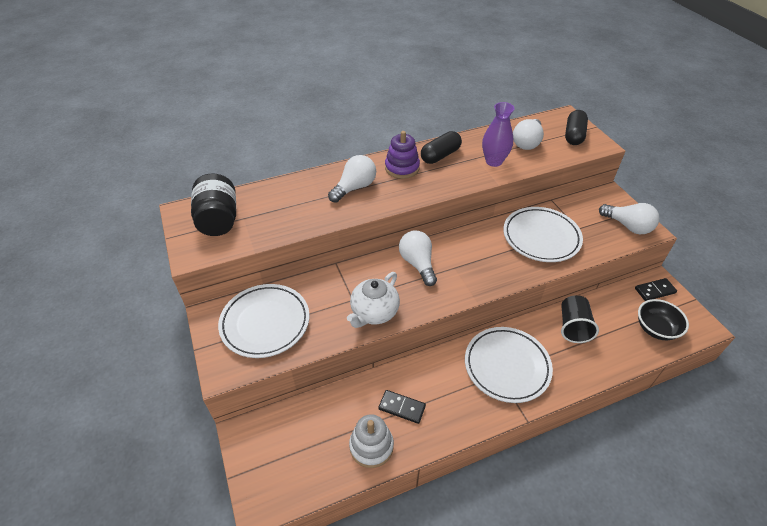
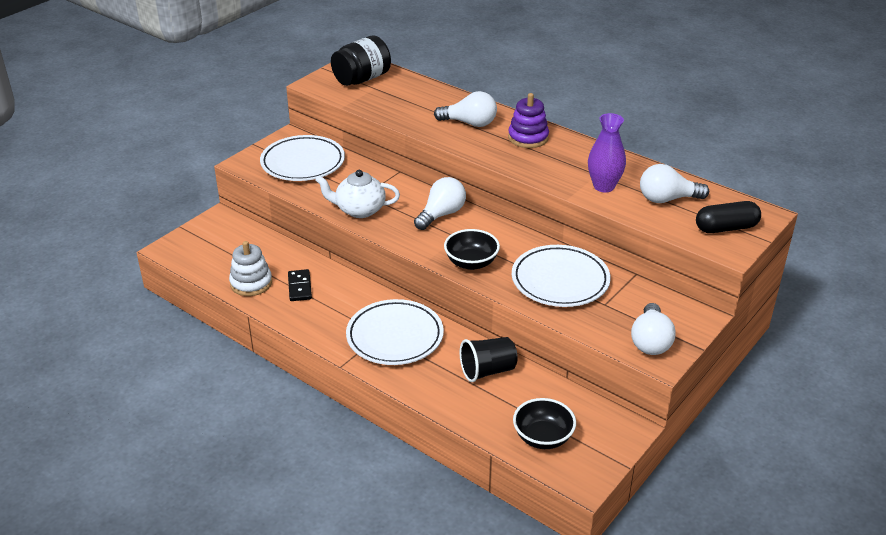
camera: 60 degrees right, 10 degrees down
black capsule [421,131,462,164] -> none
black domino [635,278,677,301] -> none
none -> black bowl [444,229,500,270]

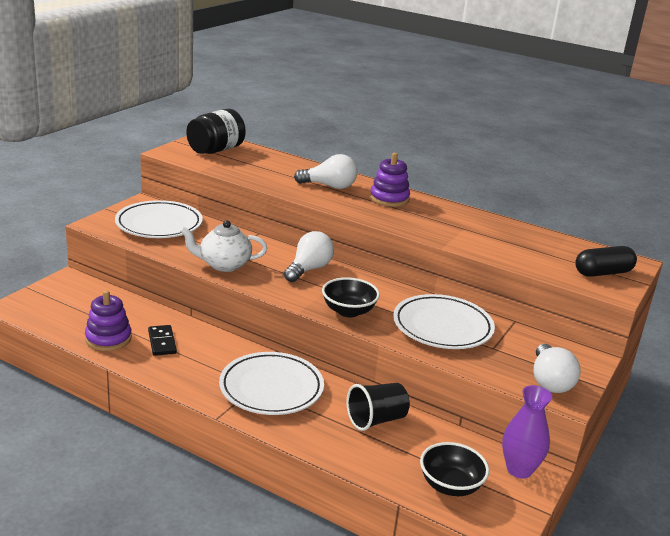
camera: 10 degrees left, 10 degrees down
white stacking toy [229,241,272,296] -> purple stacking toy [85,290,132,351]
purple vase [588,113,626,192] -> purple vase moved to [502,385,552,479]
white light bulb [640,164,709,203] -> none

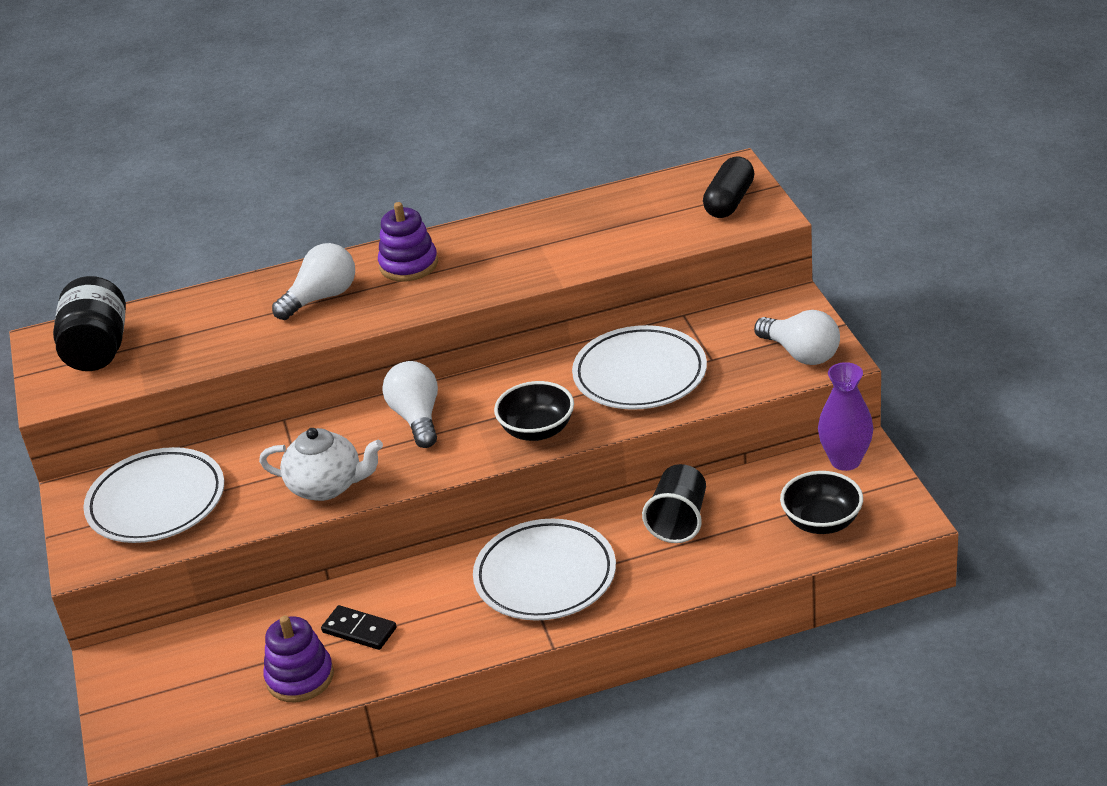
camera: 40 degrees left, 10 degrees up
white teapot [180,220,267,272] -> white teapot turned 120 degrees counterclockwise [259,428,383,501]

